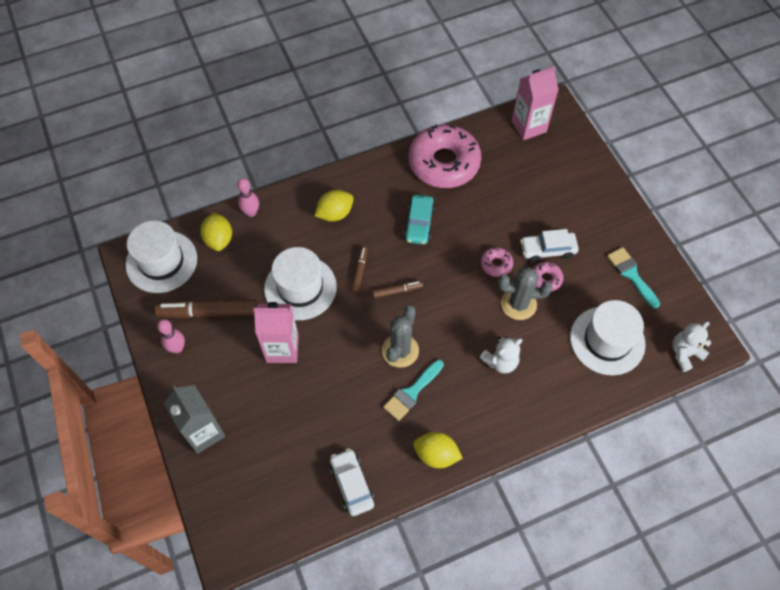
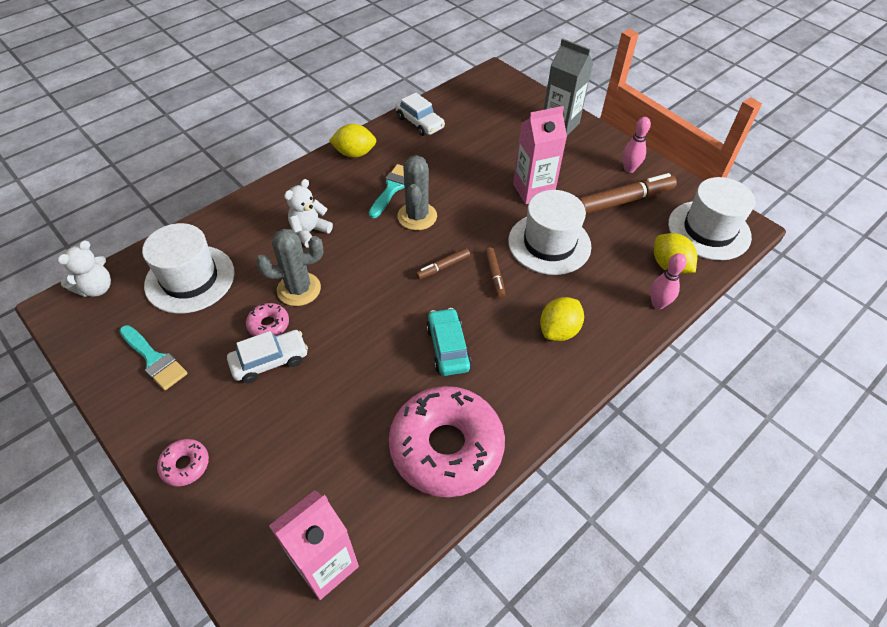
camera: 160 degrees right, 10 degrees down
pink donut [481,247,513,277] -> pink donut moved to [157,439,209,487]

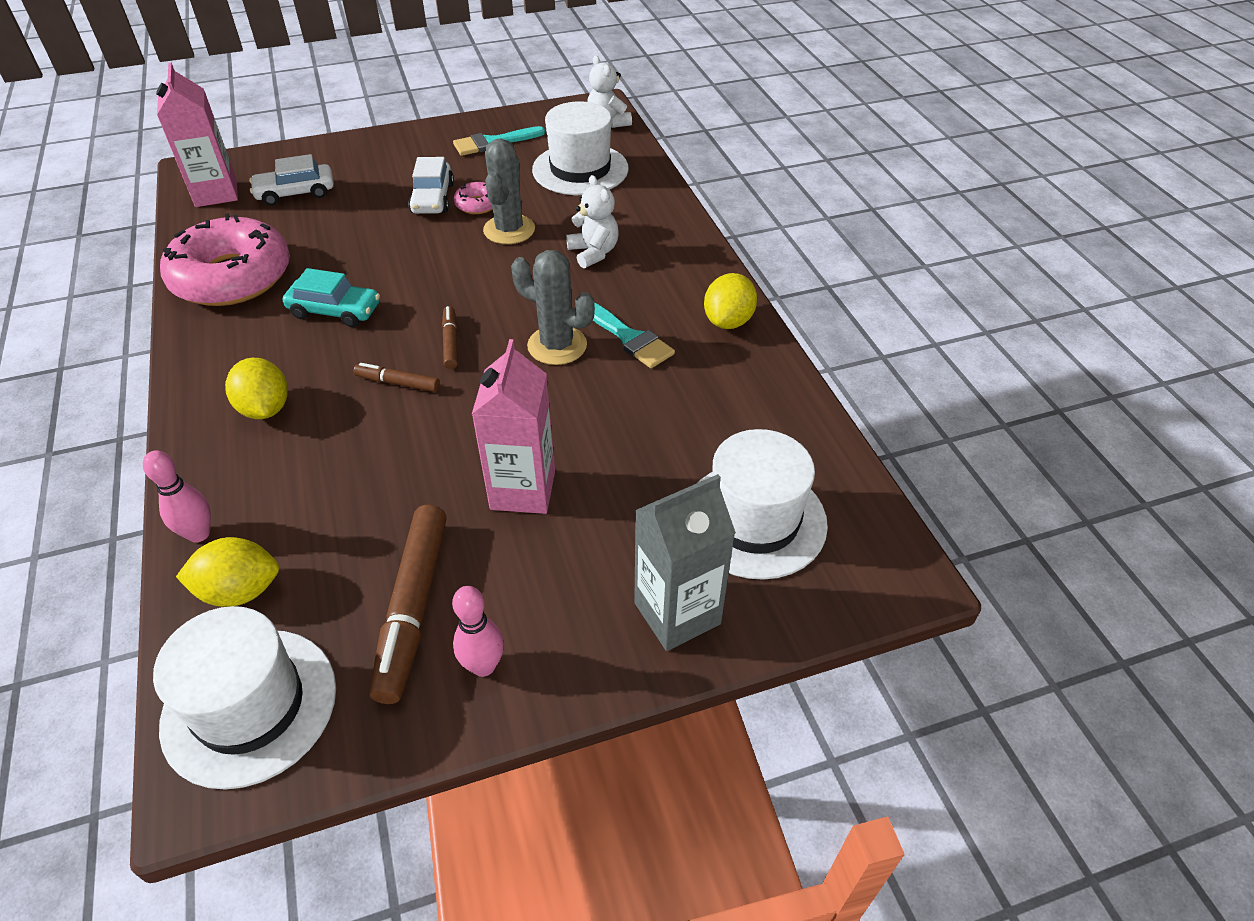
camera: 115 degrees right, 5 degrees down
pink donut [157,439,209,487] -> none
white car [395,92,445,136] -> white car moved to [249,154,334,206]
white hat [508,190,592,275] -> white hat moved to [698,429,828,580]

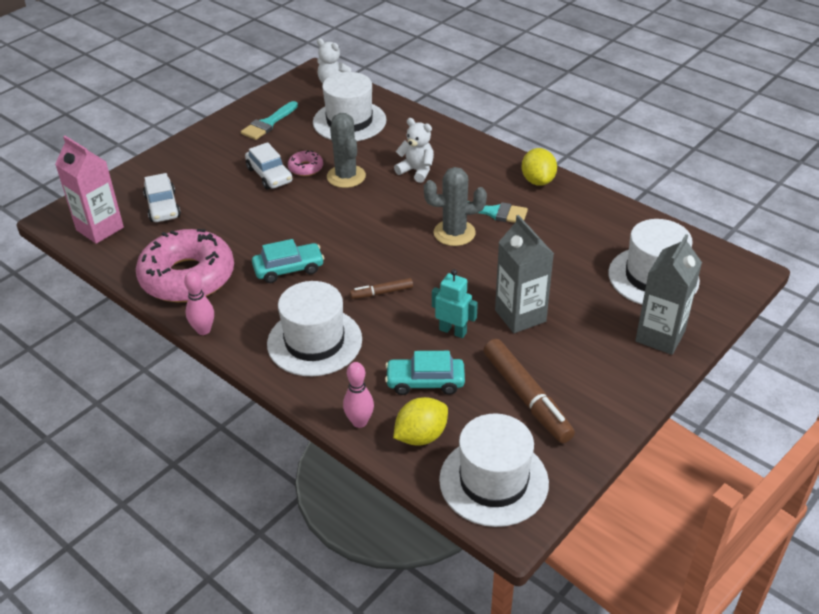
camera: 30 degrees left, 5 degrees down
yellow lemon [225,358,288,419] -> white hat [267,281,362,376]
white car [249,154,334,206] -> white car turned 60 degrees counterclockwise [143,173,181,222]
brown marker [442,306,458,369] -> none
pink bowling pin [452,586,504,677] -> pink bowling pin moved to [184,271,214,335]
pink carton [472,339,555,514] -> grey carton [495,215,554,333]
none -> turquoise car [385,351,465,395]
none -> turquoise robot [432,269,478,338]

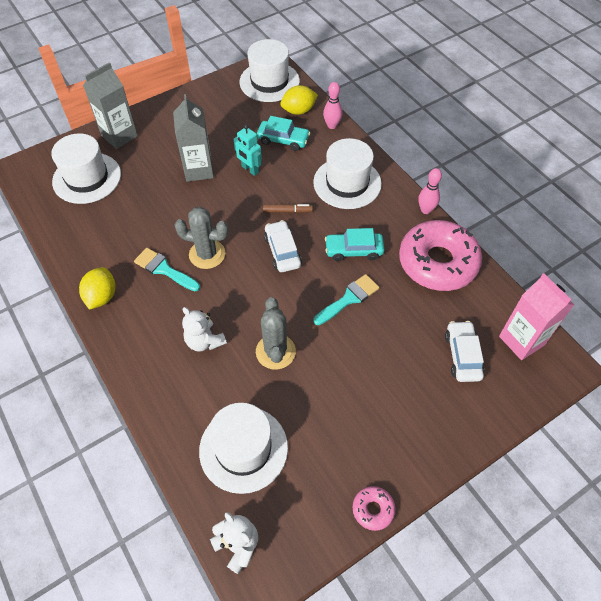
camera: 165 degrees left, 15 degrees up
turquoise brush [241,101,298,140] -> turquoise brush moved to [313,274,380,325]
white car [245,142,292,190] -> white car moved to [264,220,302,272]
pink donut [288,150,323,176] -> pink donut moved to [353,486,396,531]
brown marker [484,339,575,443] -> none

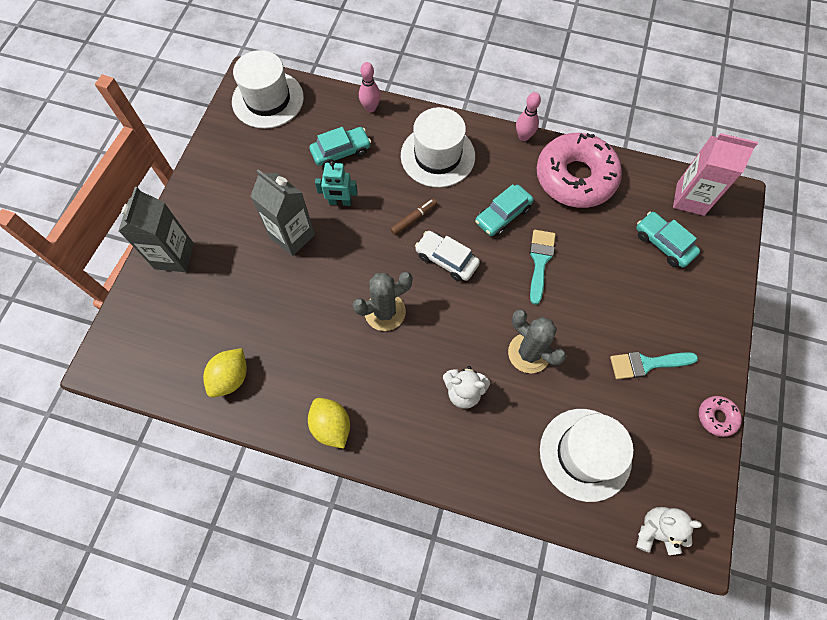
camera: 40 degrees left, 10 degrees up
white hat [51,133,121,204] -> none
turquoise brush [134,248,200,291] -> turquoise brush moved to [610,352,698,379]
yellow lemon [280,85,318,115] -> yellow lemon moved to [203,348,247,397]
white car [445,321,484,382] -> turquoise car [636,211,700,268]

